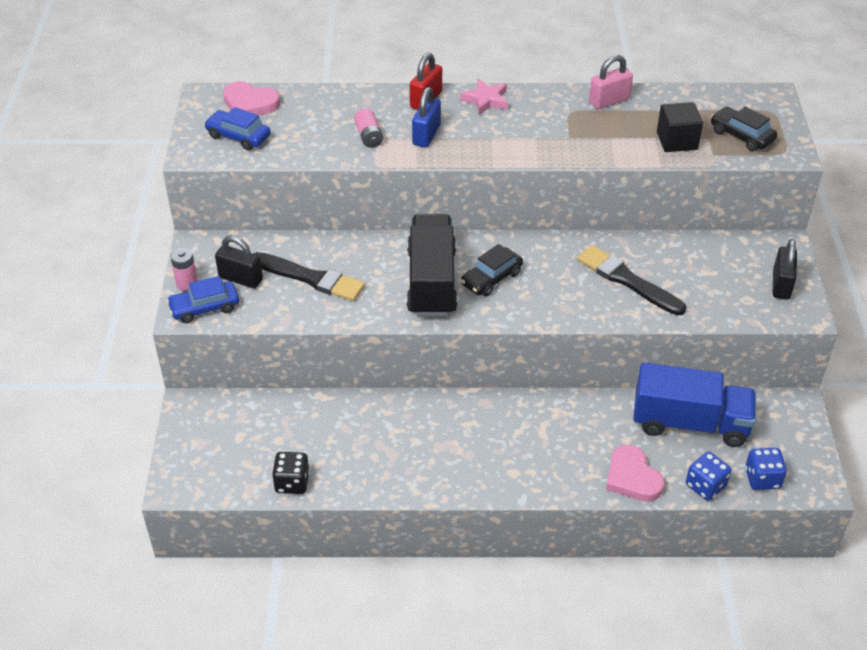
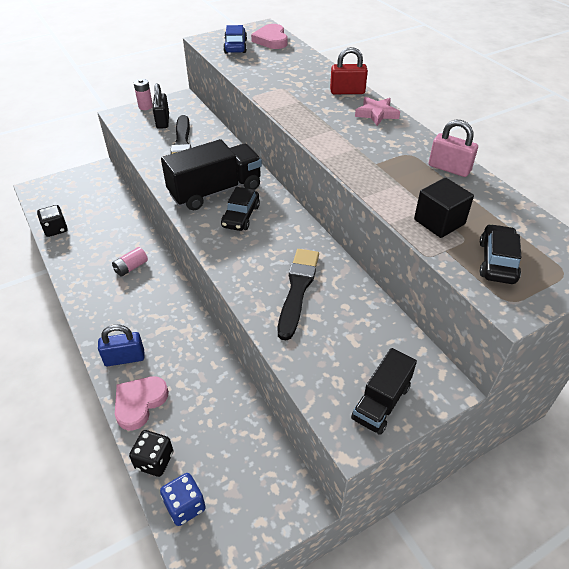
camera: 60 degrees right, 0 degrees up
blue car [167,276,239,323] -> none
pink battery [354,108,383,148] -> pink battery moved to [112,247,148,277]
blue padlock [412,87,441,147] -> blue padlock moved to [98,325,145,366]
black car [461,244,523,297] -> black car turned 90 degrees counterclockwise [221,187,260,231]
blue truck [633,362,756,447] -> none
blue dice [686,452,731,501] -> black dice [129,430,173,477]
black padlock [773,239,797,300] -> black truck [351,348,417,435]

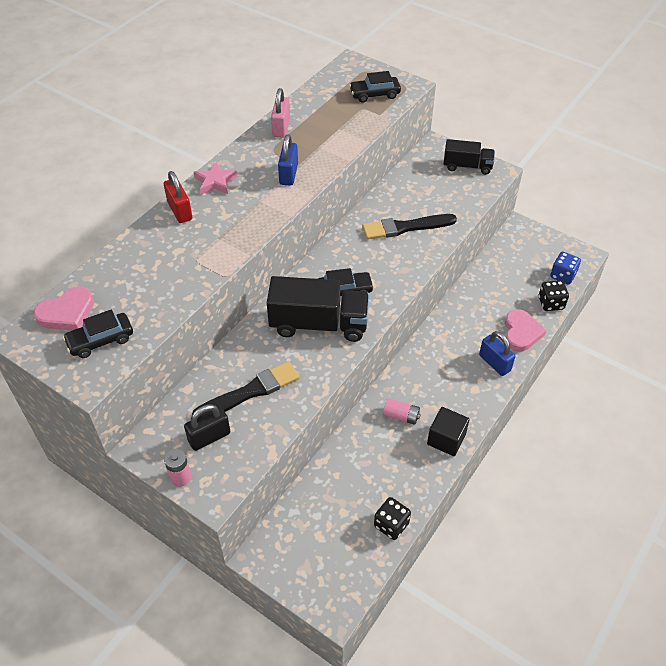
camera: 115 degrees left, 5 degrees up
pink heart [115,376,169,430] -> pink heart turned 90 degrees counterclockwise [505,309,546,352]
black truck [161,139,262,210] -> black truck turned 150 degrees clockwise [267,276,369,342]
blue car [223,25,247,53] -> black car [63,309,133,358]
black cube [414,178,474,238] -> black cube moved to [427,407,470,456]
none -> blue padlock [278,134,298,186]

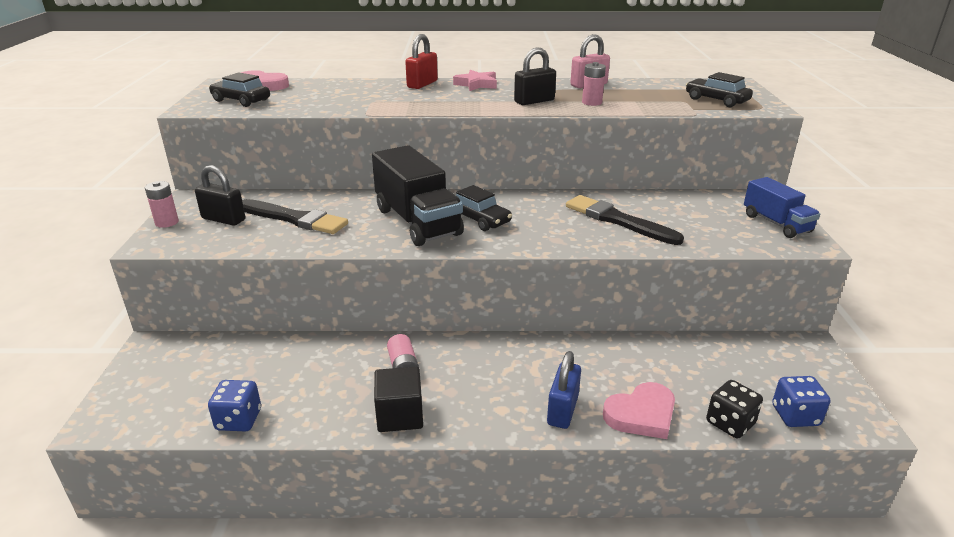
camera: 55 degrees right, 20 degrees down
blue padlock [278,134,298,186] -> black padlock [514,47,556,105]
black dice [374,497,411,540] -> blue dice [208,380,261,431]
black truck [444,139,495,175] -> blue truck [744,177,820,238]
none -> pink battery [582,62,606,106]

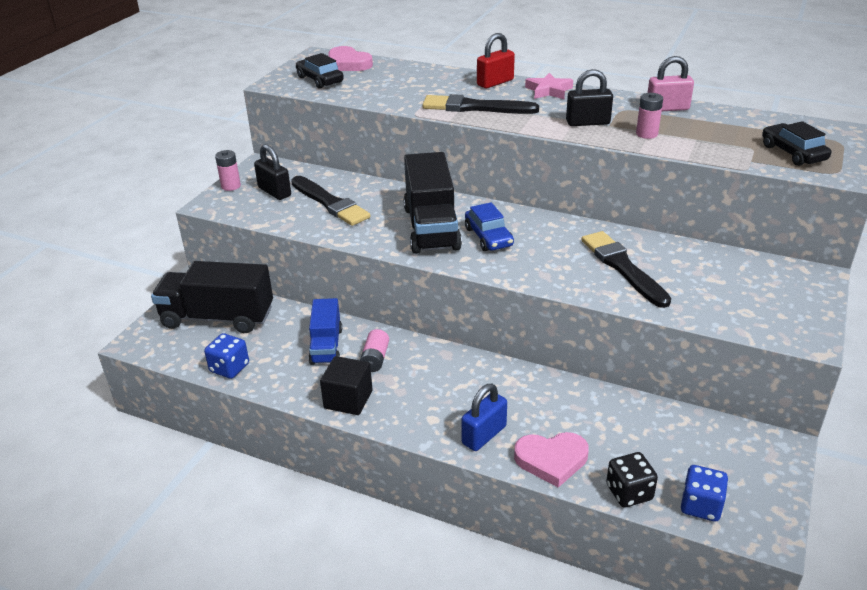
camera: 25 degrees right, 5 degrees up
black car [456,185,512,231] -> blue car [465,202,514,251]
blue truck [744,177,820,238] -> blue truck moved to [308,298,342,365]
none -> black truck [151,261,273,333]
none -> black brush [422,94,539,114]

